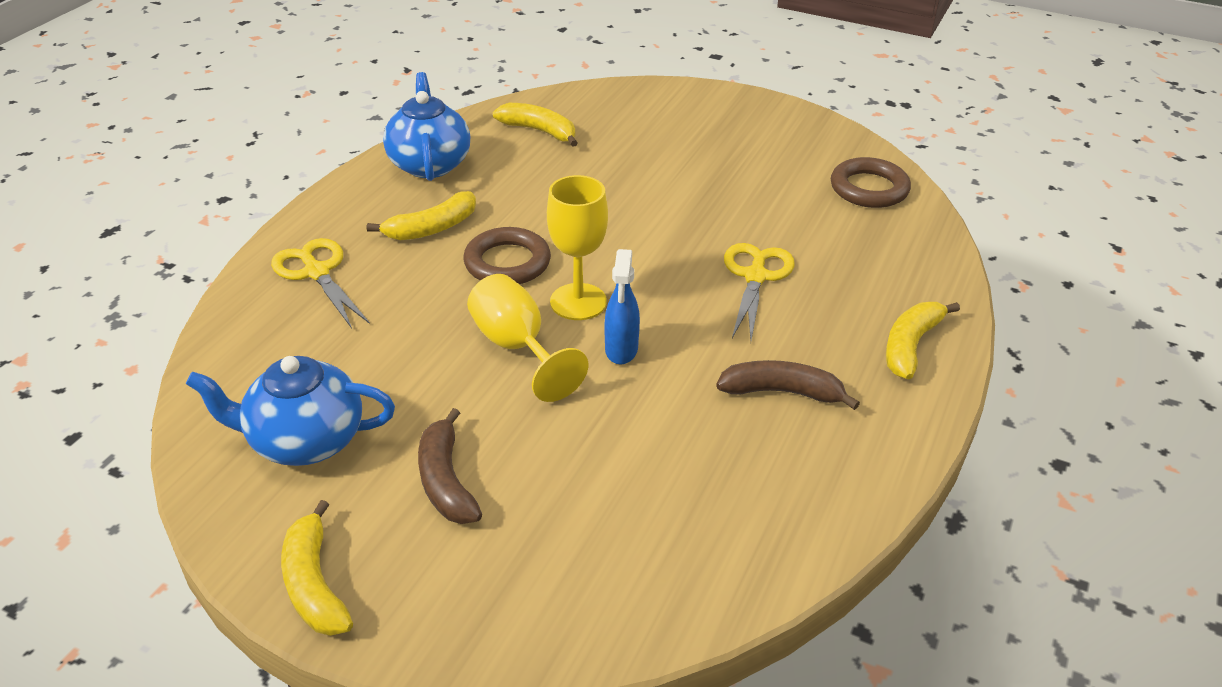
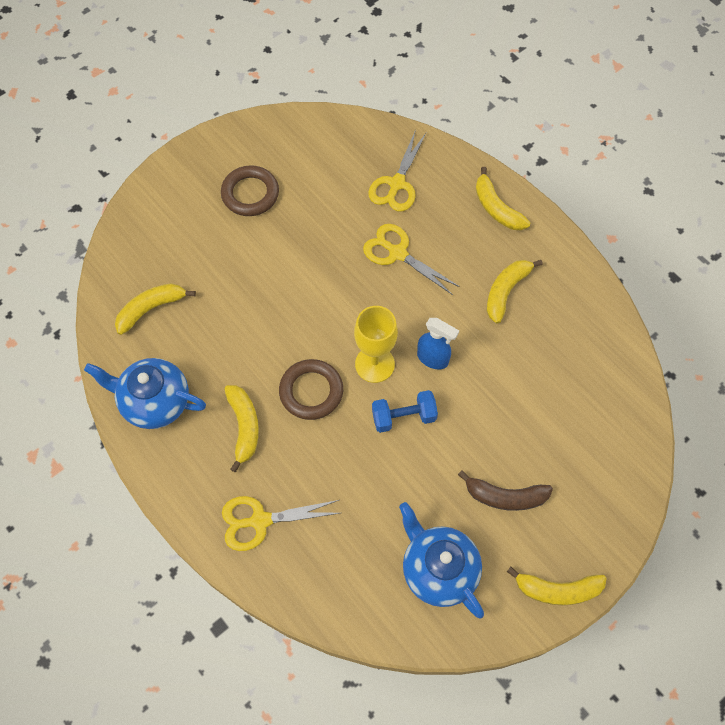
camera: 65 degrees left, 25 degrees up
blue teapot [186,356,395,466] -> blue teapot turned 120 degrees clockwise [399,502,484,618]
yellow goblet [467,274,588,402] -> blue dumbbell [372,390,438,433]
brown banana [716,360,860,410] -> yellow banana [487,260,543,323]
brown ring [831,157,911,208] -> brown ring moved to [221,165,279,216]
none -> yellow scissors [368,130,426,211]

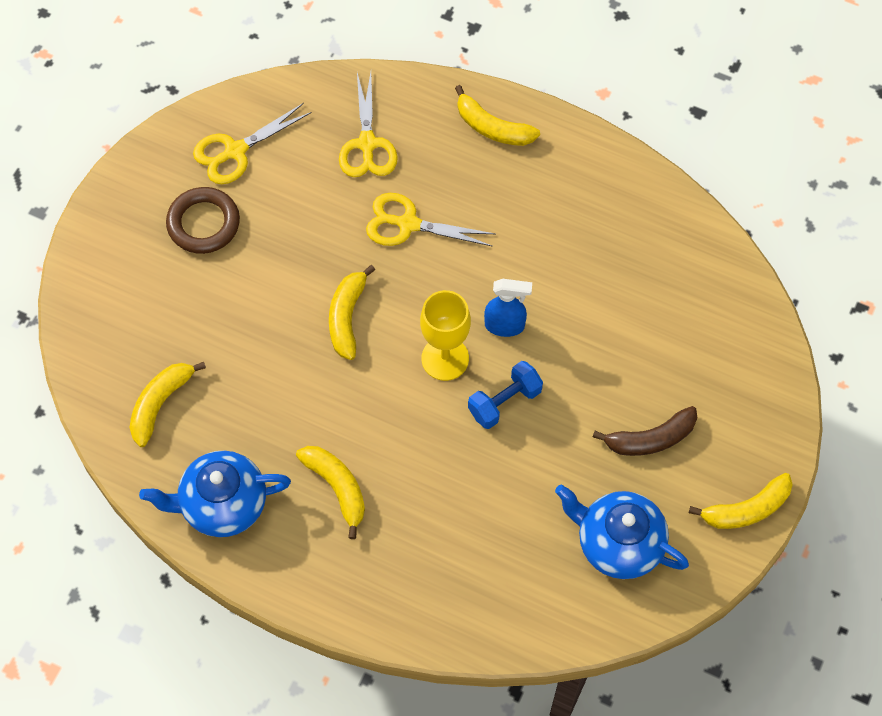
camera: 25 degrees left, 0 degrees up
yellow scissors [222,496,340,551] -> yellow scissors moved to [193,103,312,184]
brown ring [279,359,343,420] -> none
yellow banana [487,260,543,323] -> yellow banana moved to [329,265,375,360]

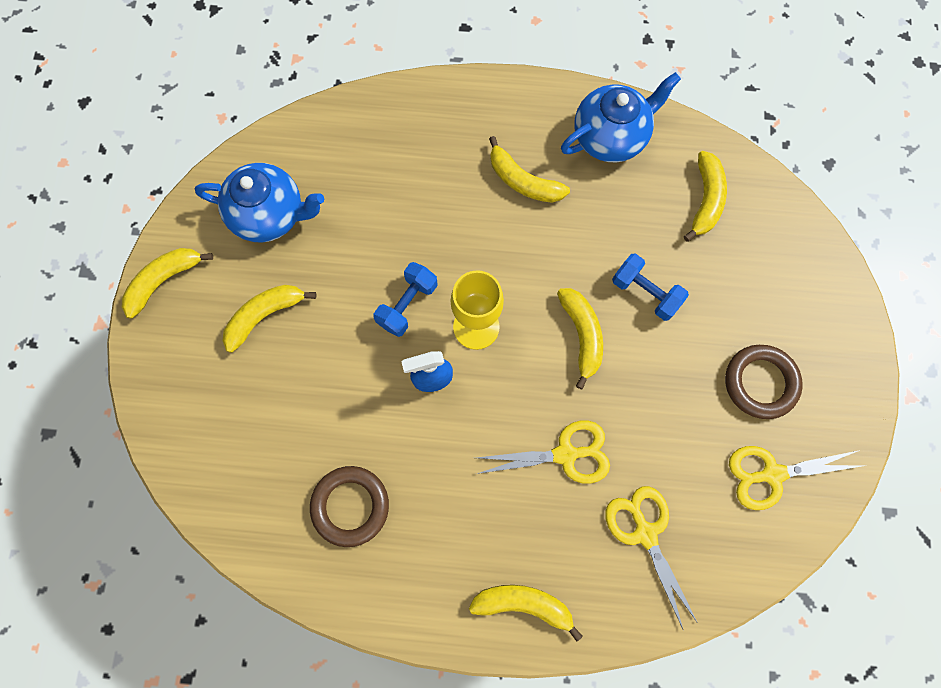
camera: 160 degrees right, 10 degrees up
yellow scissors [193,103,312,184] -> yellow scissors turned 135 degrees counterclockwise [729,446,862,510]
brown banana [593,406,697,456] -> yellow banana [222,285,316,353]
none -> brown ring [310,466,389,547]
none -> blue dumbbell [612,253,689,321]

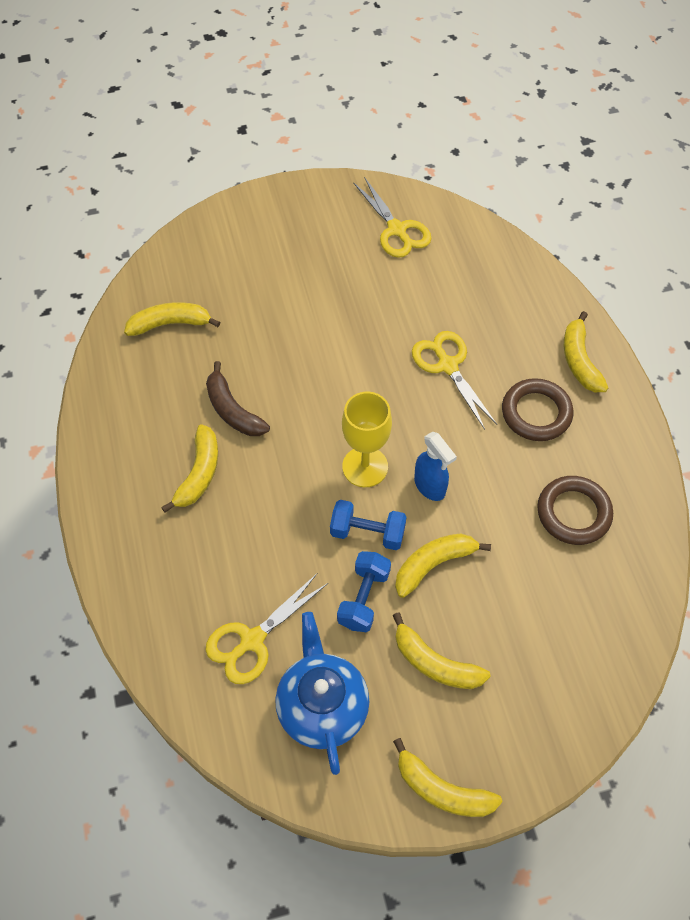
camera: 110 degrees left, 15 degrees down
yellow banana [557,288,603,389] -> yellow banana moved to [395,533,491,598]
blue teapot [561,72,681,162] -> none
yellow scissors [605,486,697,629] -> yellow scissors moved to [206,573,328,684]
blue dumbbell [612,253,689,321] -> blue dumbbell moved to [337,551,391,632]
brown ring [725,345,803,419] -> brown ring moved to [502,378,573,441]
none -> brown banana [206,361,270,436]

